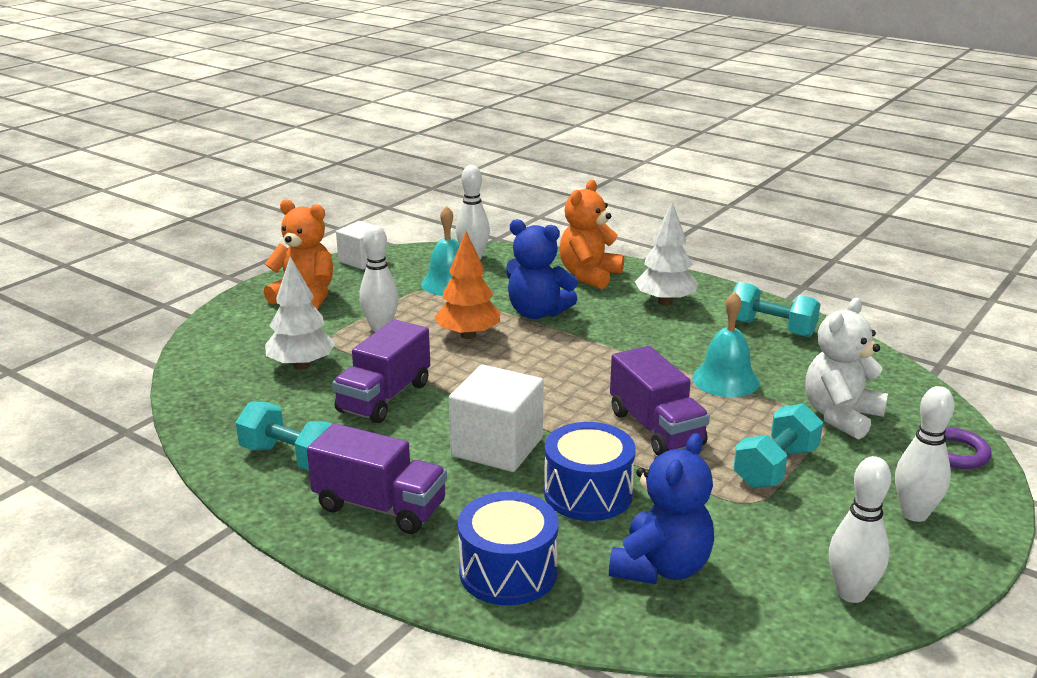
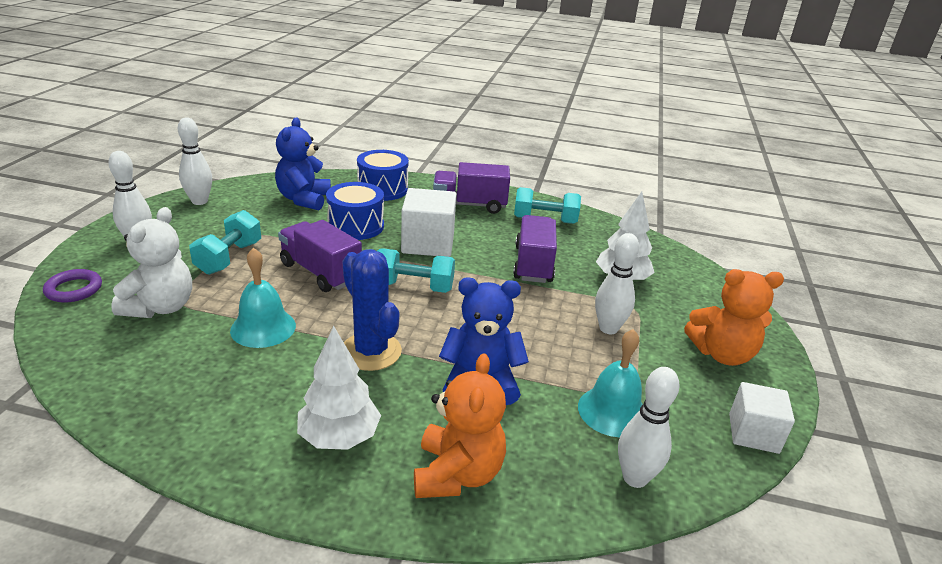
camera: 155 degrees right, 5 degrees up
orange tree [434,231,500,339] -> none
turquoise dumbbell [732,282,821,337] -> turquoise dumbbell moved to [377,248,455,293]
none -> blue cactus [342,249,402,371]

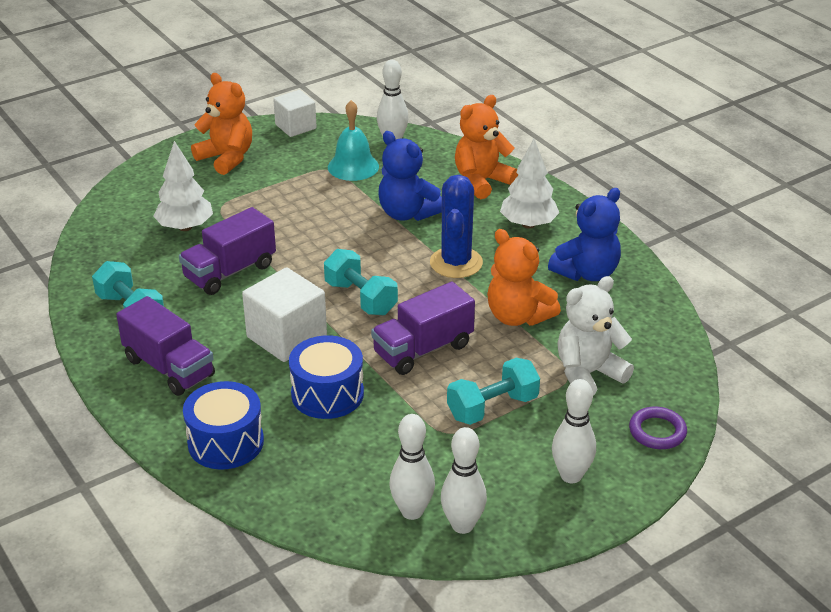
camera: 135 degrees left, 5 degrees up
turquoise bell [230,248,296,348] -> orange teddy bear [487,229,561,326]
blue teddy bear [275,118,331,210] -> blue teddy bear moved to [548,188,621,281]
purple truck [278,220,362,292] -> purple truck turned 60 degrees clockwise [371,282,475,375]
white bowling pin [595,233,639,334] -> white bowling pin moved to [389,414,435,520]

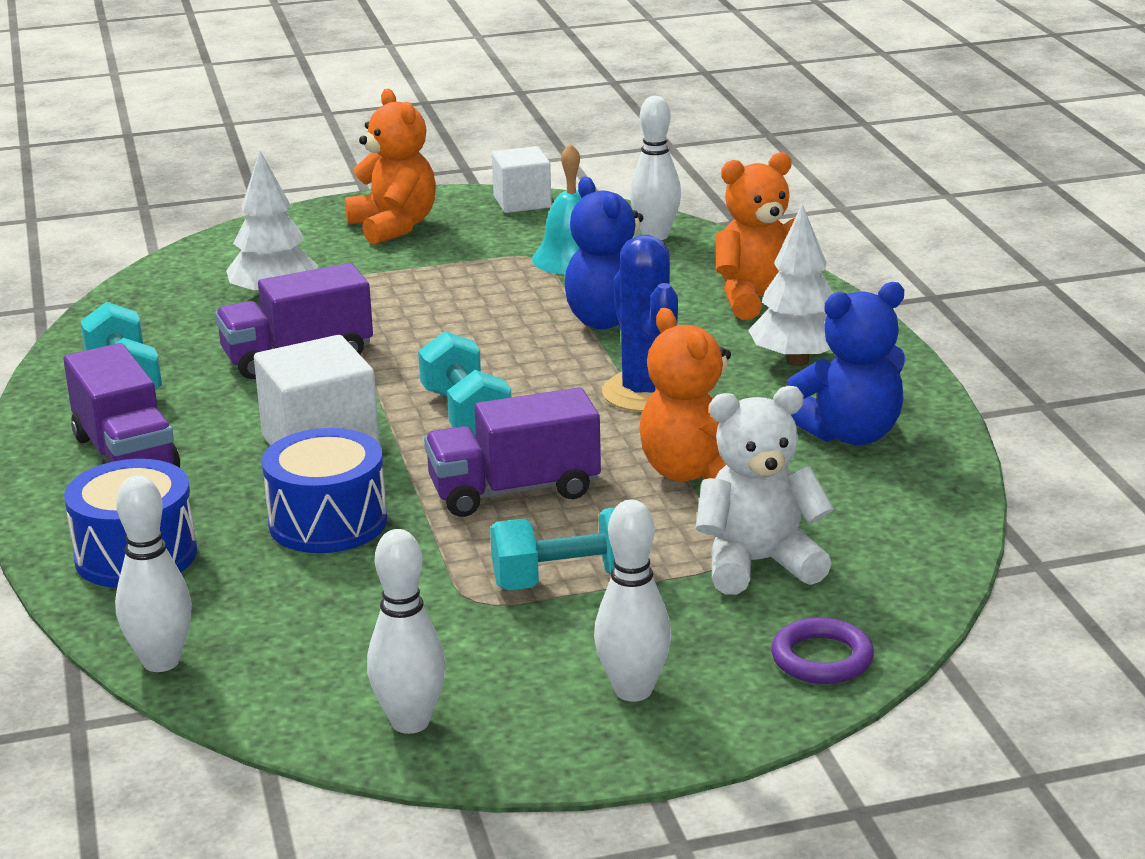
camera: 20 degrees right, 10 degrees down
white bowling pin [389,414,435,520] -> white bowling pin moved to [115,475,192,672]
blue cactus [430,175,483,278] -> blue cactus turned 45 degrees counterclockwise [602,235,678,412]

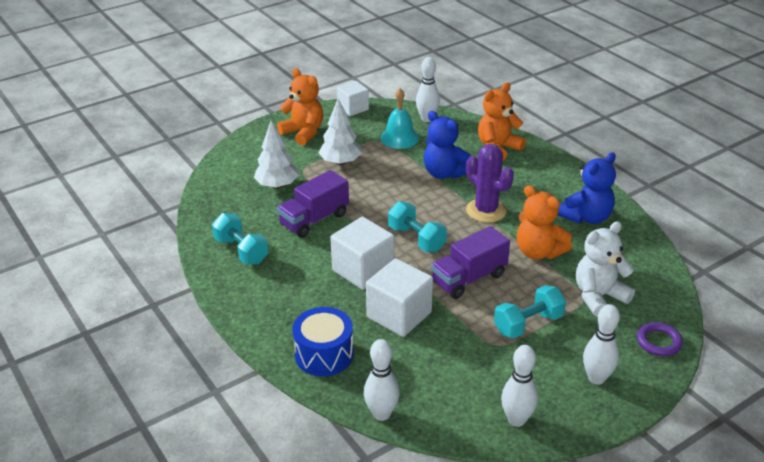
camera: 20 degrees left, 10 degrees up
purple truck [63,343,180,468] -> none
blue drum [262,428,387,553] -> white cube [366,258,433,337]
blue cactus [602,235,678,412] -> purple cactus [466,144,514,223]
white tree [748,204,834,366] -> white tree moved to [319,99,362,165]

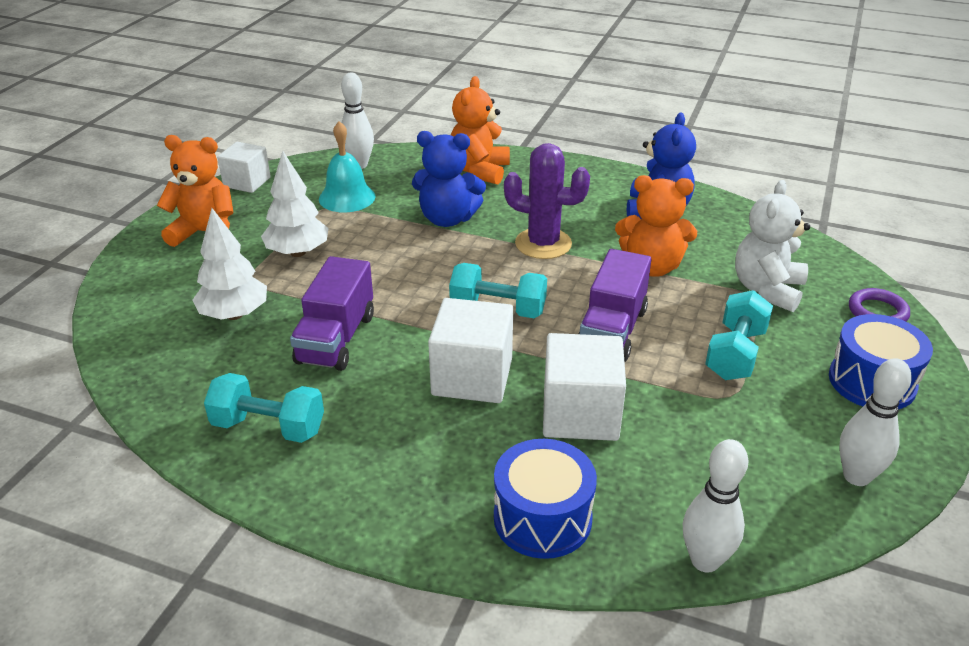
camera: 35 degrees left, 0 degrees up
white bowling pin [583,304,620,385] -> blue drum [829,314,933,409]

